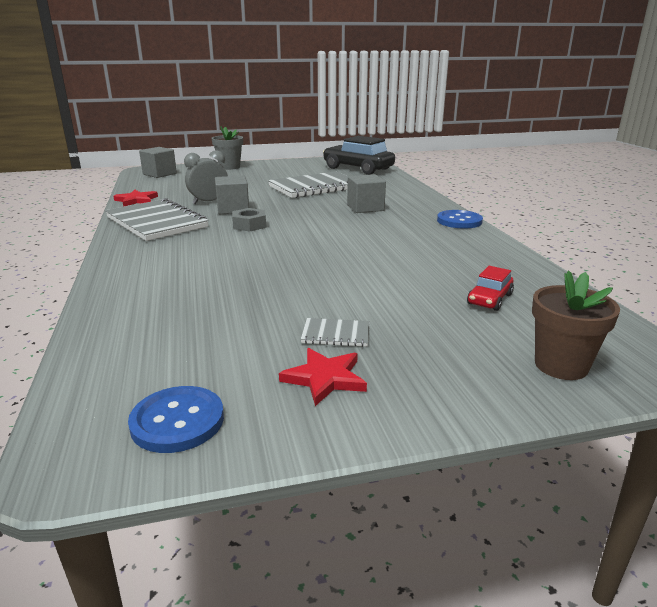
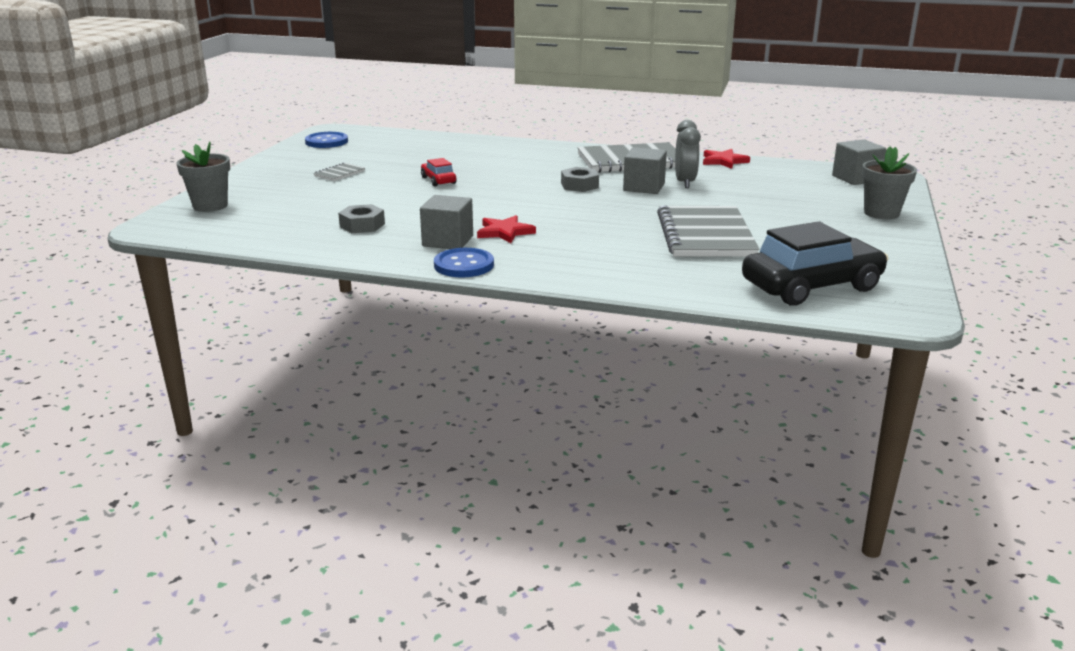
camera: 120 degrees right, 0 degrees up
red star [279,348,367,406] -> red star moved to [477,215,536,243]
grey cube [347,174,386,213] -> grey cube moved to [420,195,473,249]
red car [467,266,514,311] -> red car moved to [421,158,457,187]
brown flower pot [532,270,620,380] -> grey flower pot [176,142,230,212]
none -> grey nut [338,204,385,233]

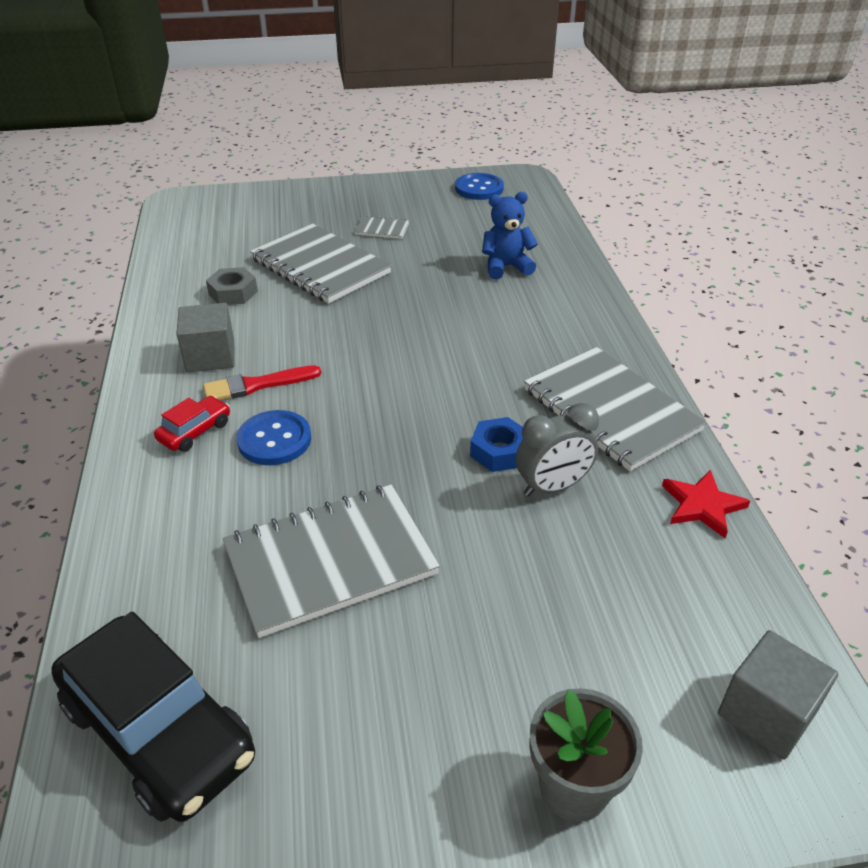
camera: 65 degrees right, 15 degrees up
grey flower pot [176,142,230,212] -> none
red car [421,158,457,187] -> red car moved to [154,396,230,452]
blue button [434,248,494,277] -> blue button moved to [237,410,311,465]
red star [477,215,536,243] -> red brush [203,365,321,400]
grey nut [561,167,599,192] -> none
grey cube [623,147,667,194] -> blue nut [470,417,523,472]
none -> grey notebook [250,224,392,304]
none -> blue teddy bear [482,192,538,279]

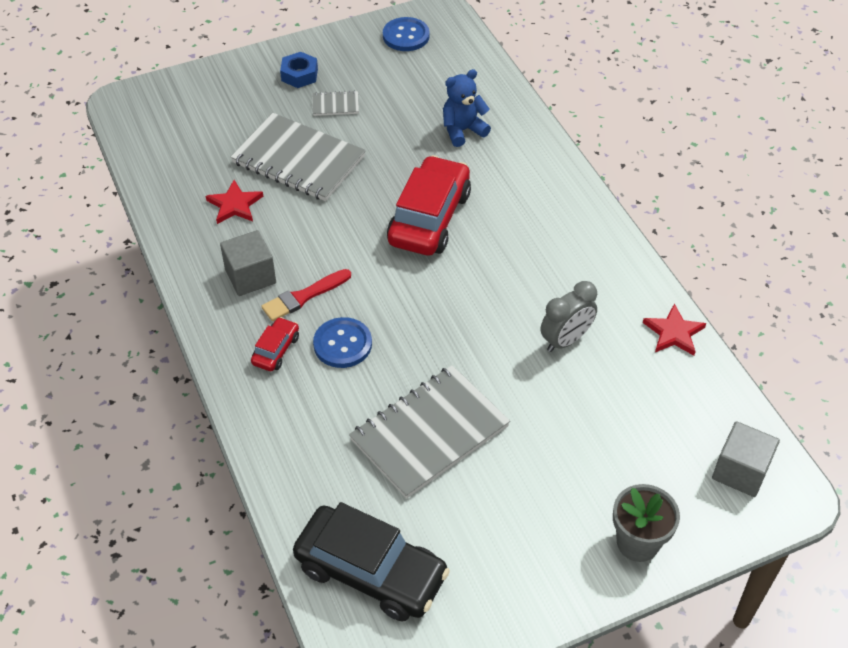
camera: 15 degrees left, 10 degrees up
grey nut [206,267,258,305] -> red star [206,180,264,224]
blue nut [470,417,523,472] -> blue nut moved to [280,52,318,88]
grey notebook [524,347,707,471] -> none
none -> red car [387,155,471,256]

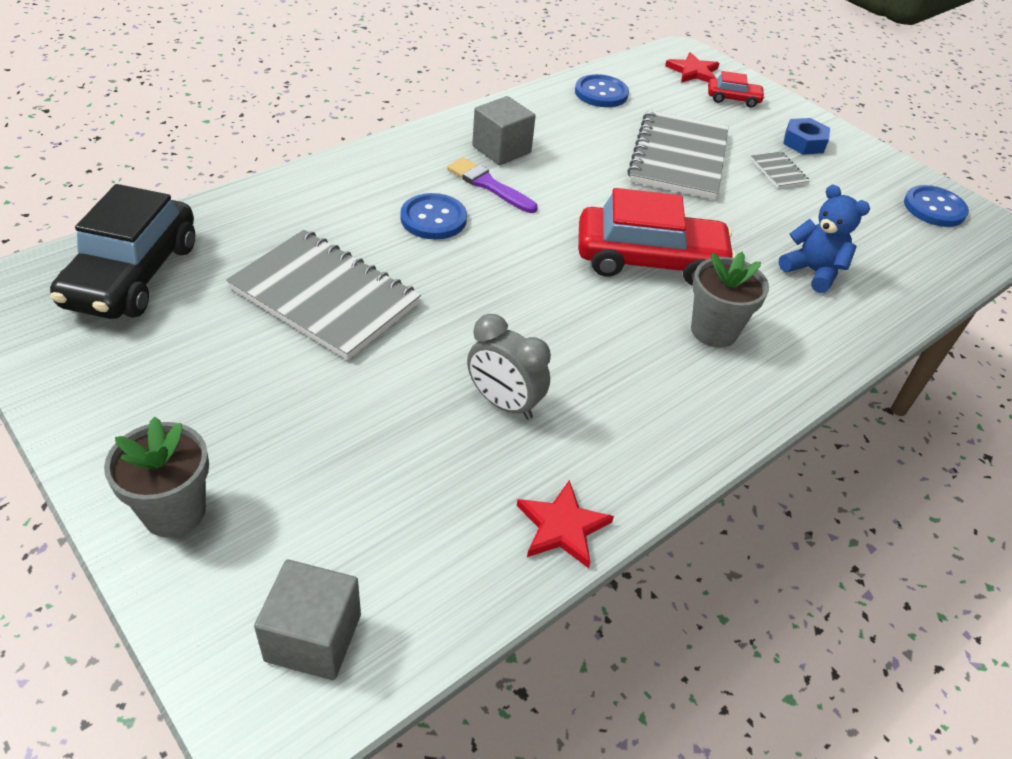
camera: 70 degrees right, 5 degrees down
red star [206,180,264,224] -> red star moved to [665,52,720,83]
red car [251,317,299,371] -> red car moved to [708,71,765,108]
red brush [261,269,351,321] -> purple brush [447,157,538,213]
none -> blue button [575,74,629,107]
none -> grey flower pot [691,252,769,348]

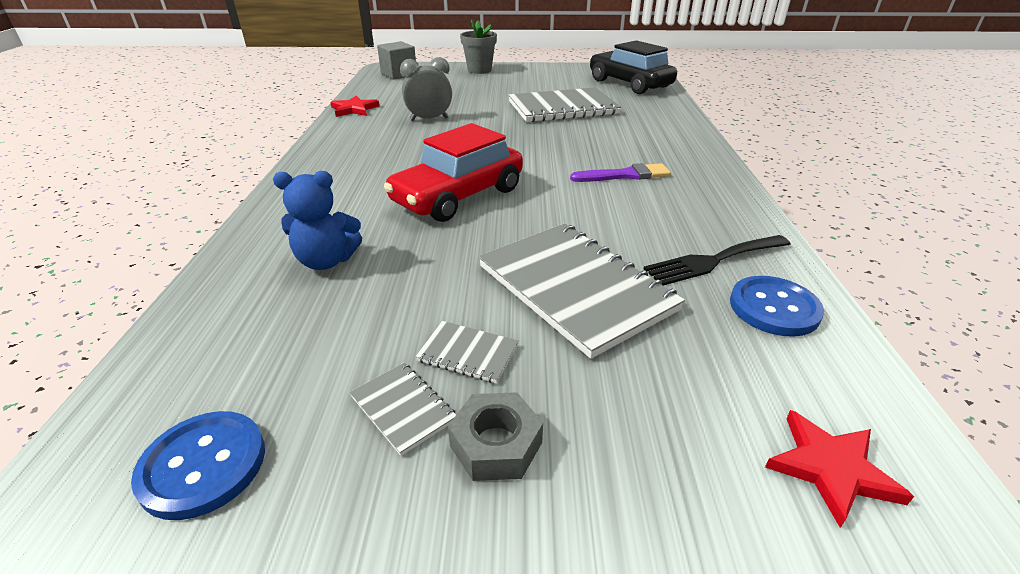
camera: 135 degrees right, 10 degrees down
blue button [400,193,467,239] -> none
grey cube [472,96,536,165] -> none
grey flower pot [691,252,769,348] -> none
red car [708,71,765,108] -> none
blue nut [783,118,830,154] -> grey nut [448,392,543,481]
none -> grey notebook [350,363,456,456]
none -> black fork [644,235,791,286]

